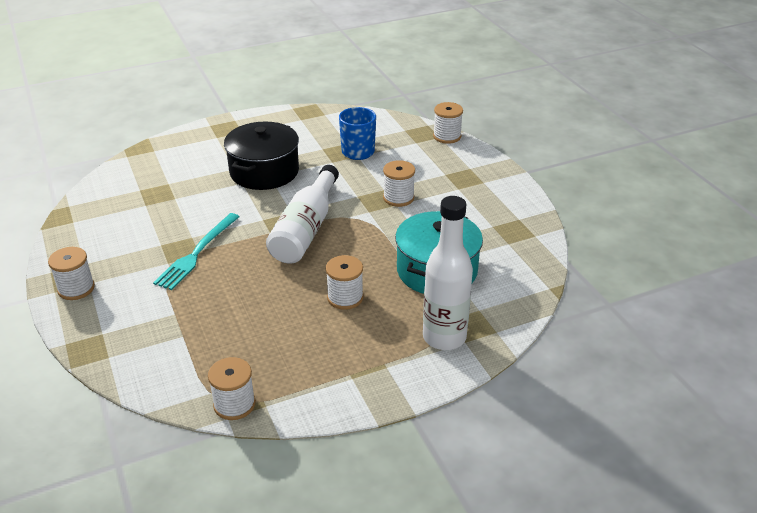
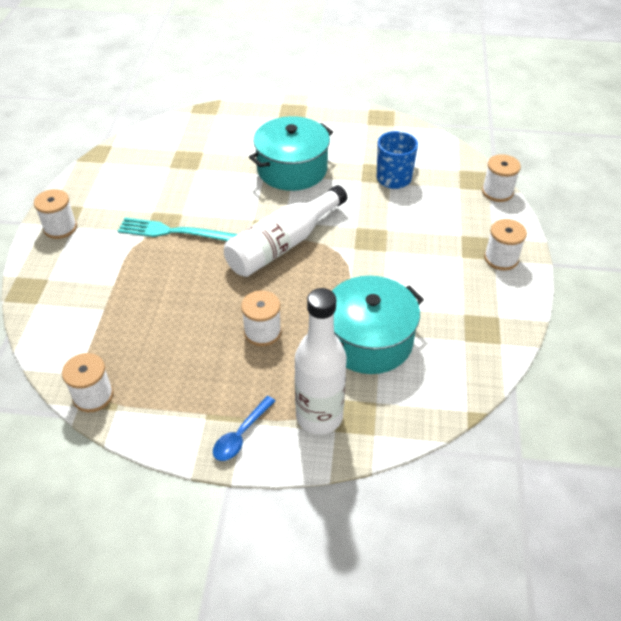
camera: 30 degrees right, 10 degrees up
turquoise fork [153,213,240,290] -> turquoise fork turned 45 degrees clockwise [118,218,238,241]
black pot [224,122,299,190] -> turquoise pot [249,116,333,191]
white spool [383,160,415,207] -> white spool moved to [484,219,527,271]
none -> blue spoon [213,396,275,461]

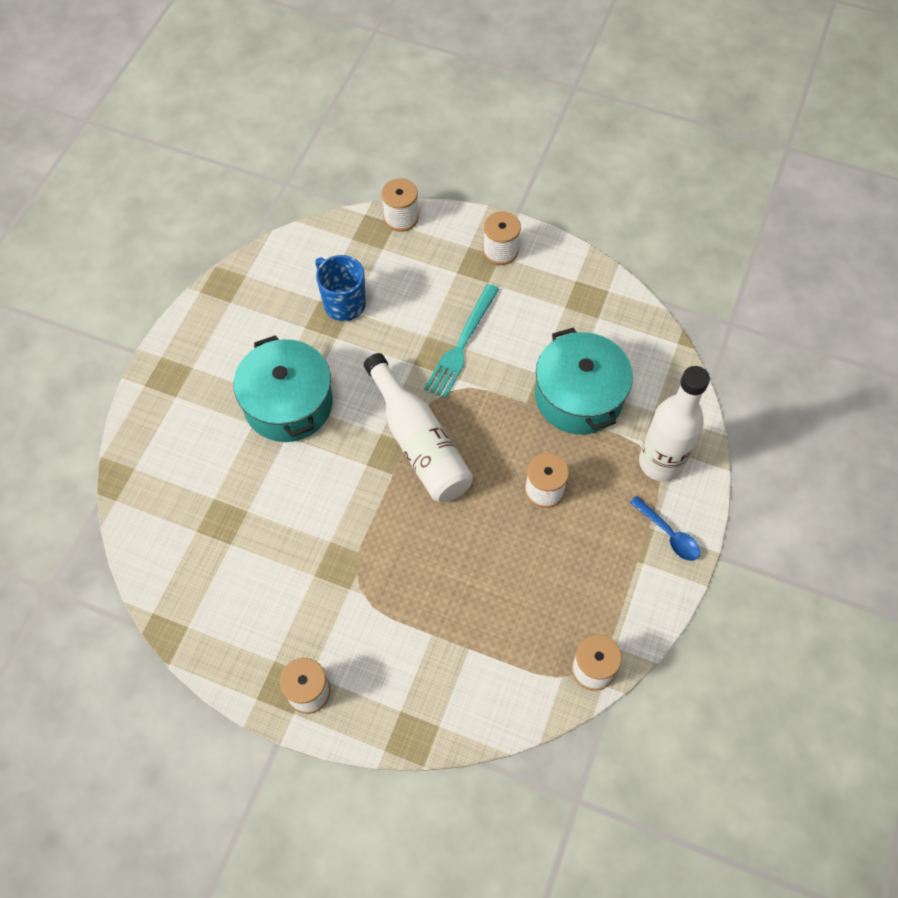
camera: 75 degrees left, 15 degrees up
turquoise fork [118,218,238,241] -> turquoise fork moved to [424,284,499,399]

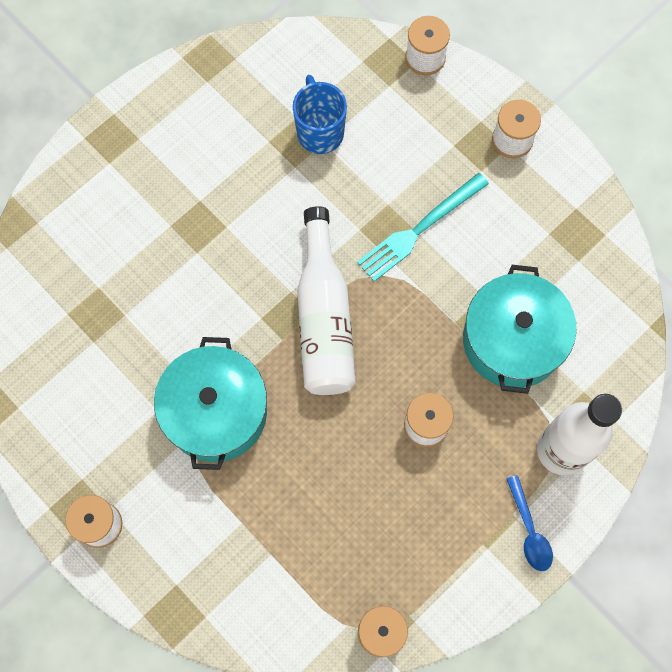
camera: 25 degrees right, 10 degrees up
turquoise pot [234,335,333,442] -> turquoise pot moved to [154,337,267,470]

